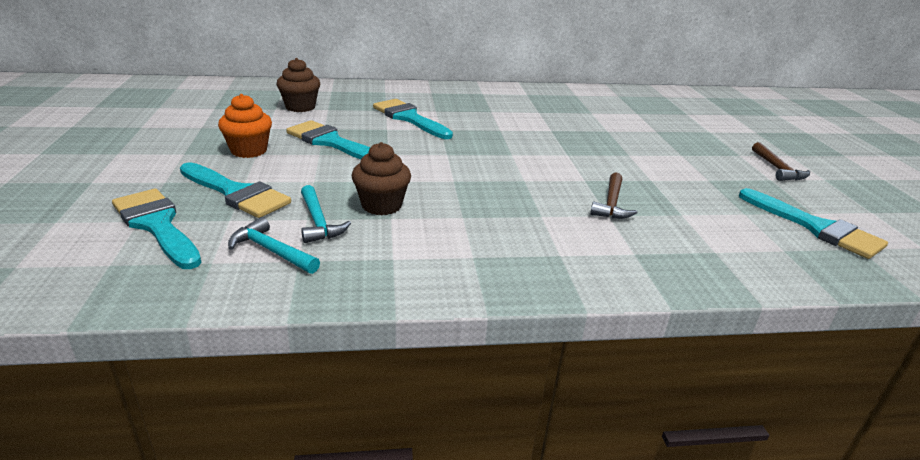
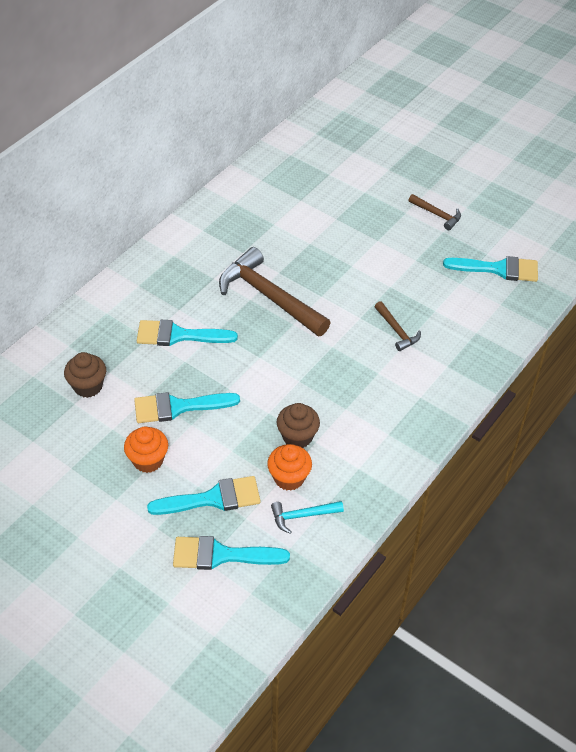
camera: 45 degrees left, 20 degrees up
turquoise hammer [301,185,351,243] -> orange cupcake [267,444,312,491]
none -> brown hammer [219,247,331,336]

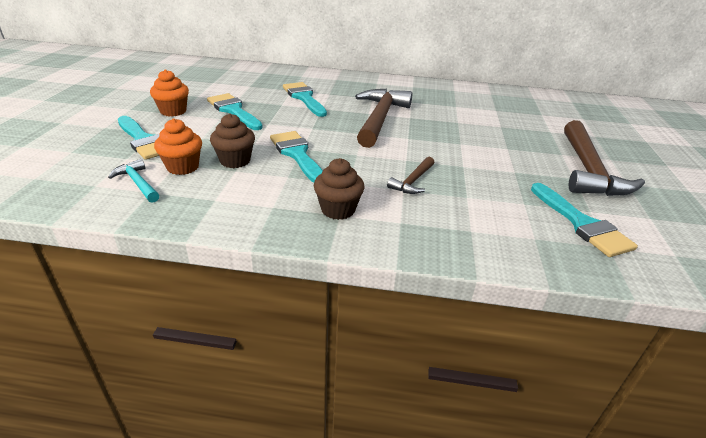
camera: 60 degrees right, 15 degrees down
brown cupcake [64,352,106,398] -> brown cupcake moved to [314,158,364,220]
turquoise brush [173,536,290,570] -> turquoise brush moved to [270,131,323,183]
brown hammer [408,194,461,230] -> brown hammer [564,120,645,196], size x2.09

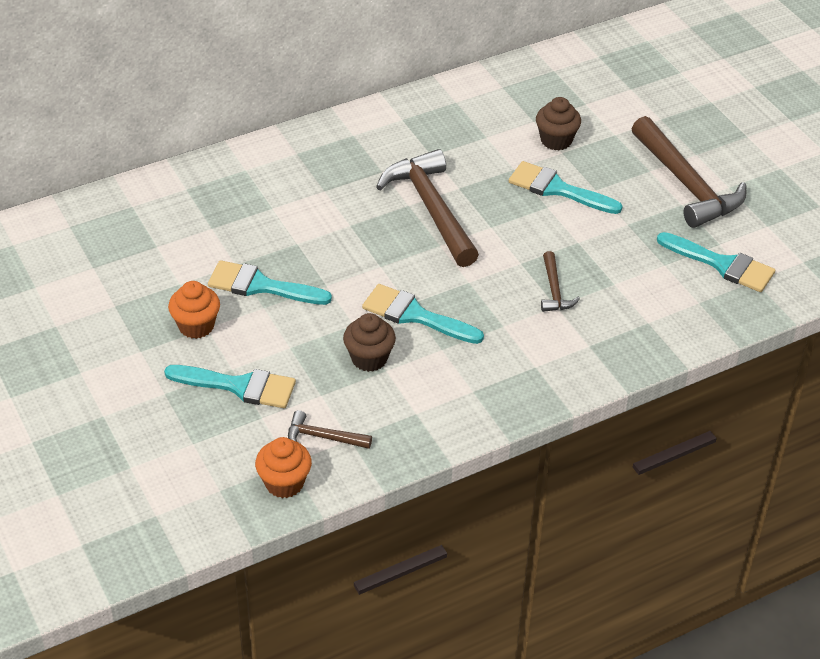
camera: 35 degrees left, 10 degrees up
turquoise hammer [108,159,159,203] -> brown hammer [288,410,372,449]
orange cupcake [154,118,202,175] -> orange cupcake moved to [255,437,312,498]
turquoise brush [283,82,327,117] -> turquoise brush moved to [509,161,623,214]
brown cupcake [314,158,364,220] -> brown cupcake moved to [536,97,581,150]

